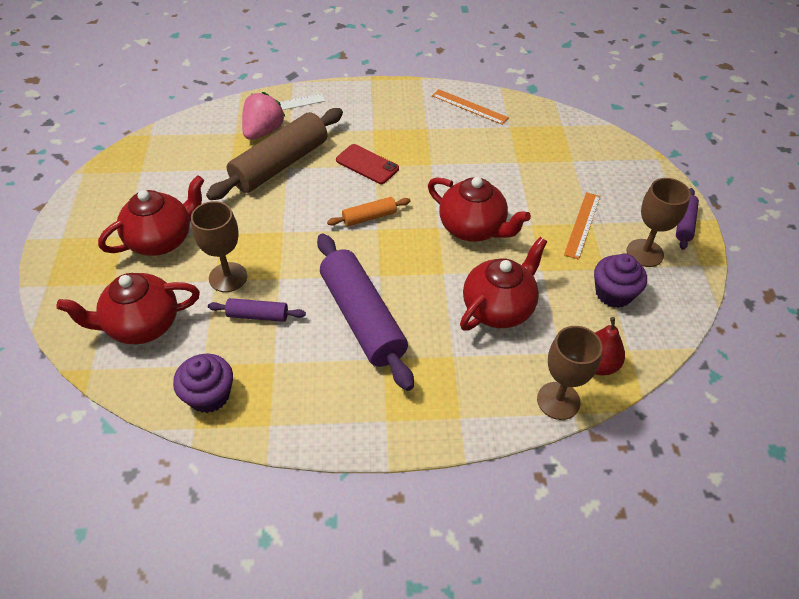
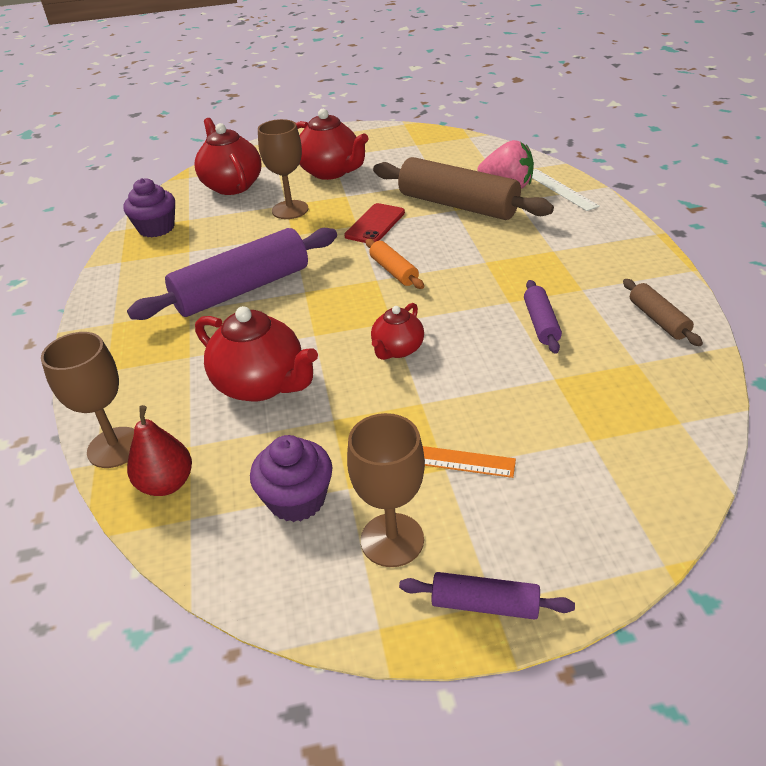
camera: 85 degrees right, 10 degrees down
purple rolling pin [208,298,306,322] -> purple rolling pin moved to [524,280,562,354]
red phone [336,144,399,184] -> red phone moved to [344,203,405,243]
red teapot [428,177,531,242] -> red teapot [371,303,424,360], size x0.58
orange ruler [432,89,509,125] -> brown rolling pin [623,279,703,346]

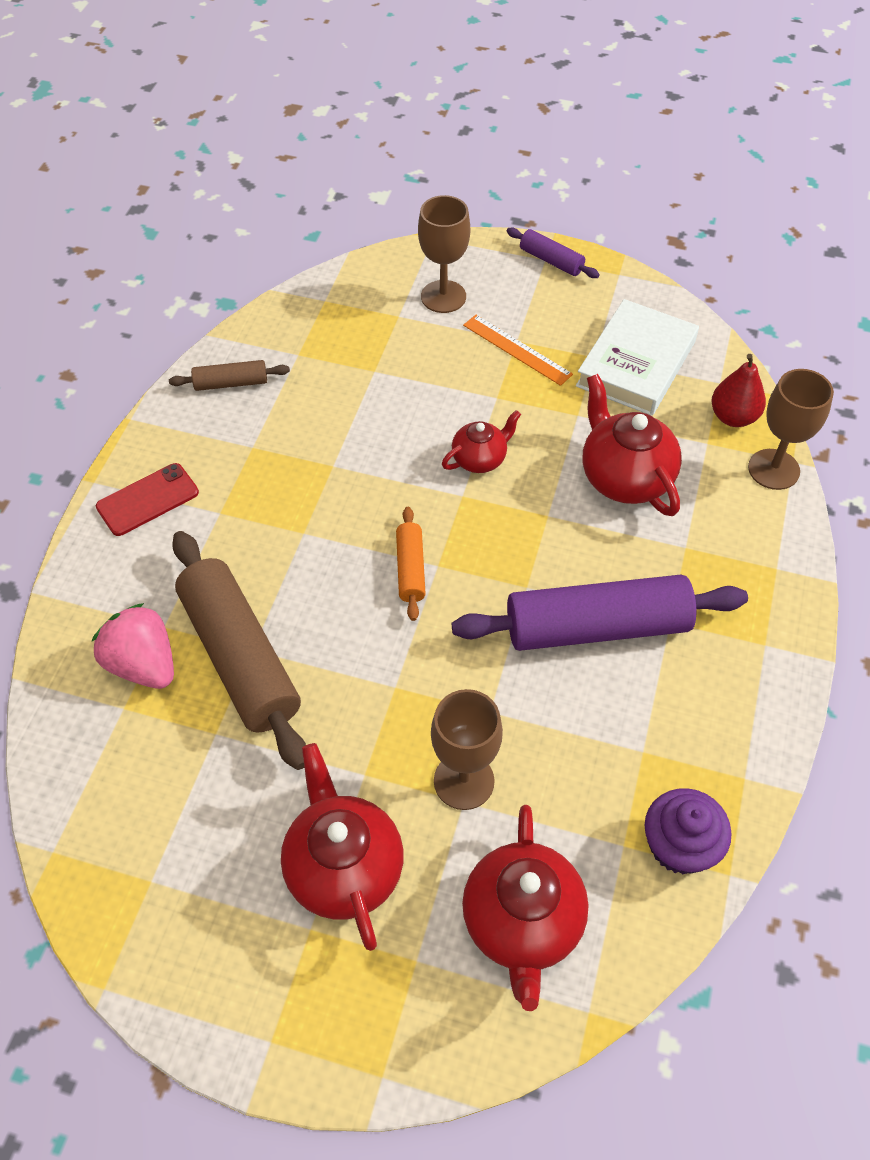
camera: 155 degrees left, 15 degrees up
purple cupcake [250,435,332,522] -> white book [576,299,699,416]
red phone [344,203,405,243] -> red phone moved to [96,463,199,536]
brown goblet [347,413,425,567] -> brown goblet moved to [418,195,470,313]
purple rolling pin [524,280,562,354] -> none
white ruler [532,169,600,211] -> none
brown rolling pin [623,279,703,346] -> brown rolling pin turned 75 degrees clockwise [169,360,290,391]

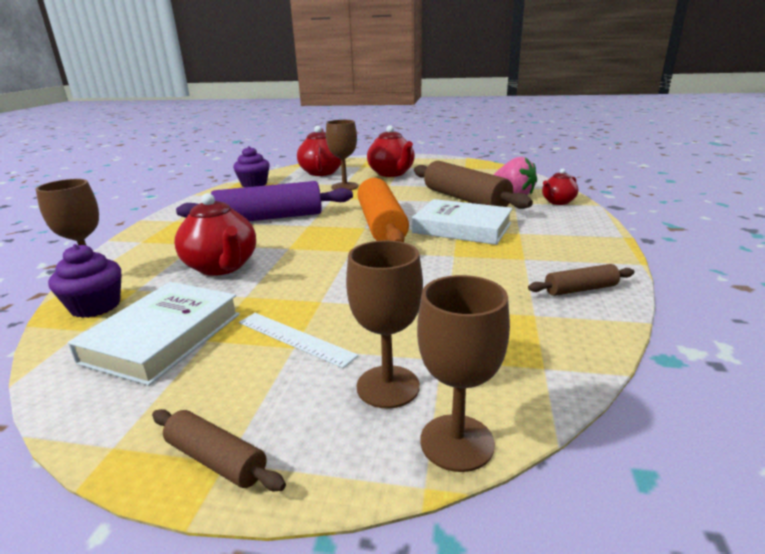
camera: 175 degrees right, 30 degrees down
red phone [96,463,199,536] -> none
orange rolling pin [396,507,426,621] -> orange rolling pin [358,178,409,242], size x2.12
red teapot [442,410,521,473] -> red teapot moved to [542,169,578,205]
orange ruler [463,315,573,386] -> white ruler [239,313,358,368]
purple rolling pin [507,228,600,278] -> brown rolling pin [152,409,286,491]
red pear [711,354,766,427] -> purple cupcake [48,244,122,318]
none -> white book [412,199,513,245]
none -> brown goblet [417,275,510,472]

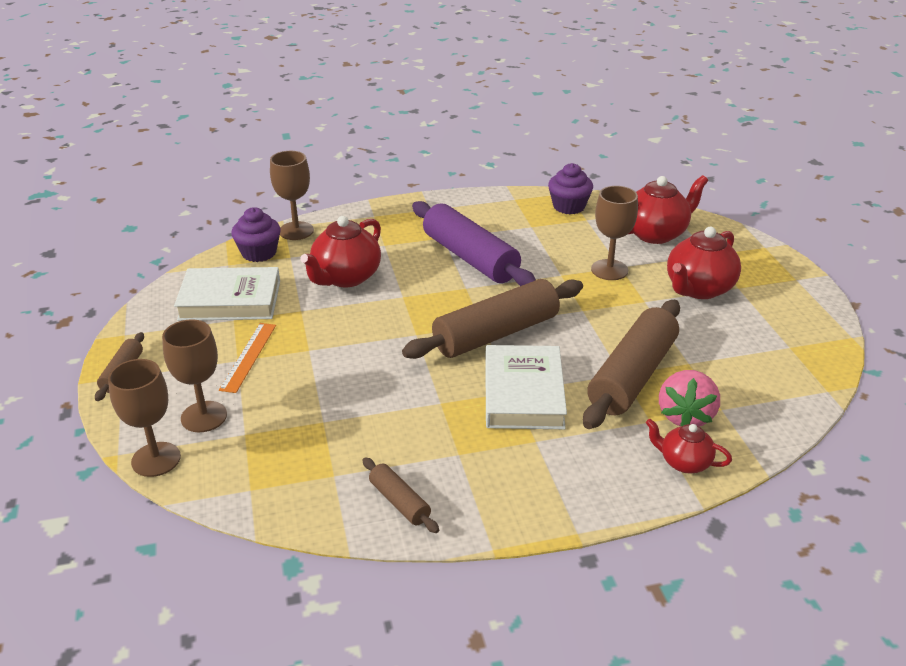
camera: 65 degrees right, 10 degrees up
white ruler [239,313,358,368] -> orange ruler [219,323,276,393]
orange rolling pin [358,178,409,242] -> brown rolling pin [402,279,583,359]

